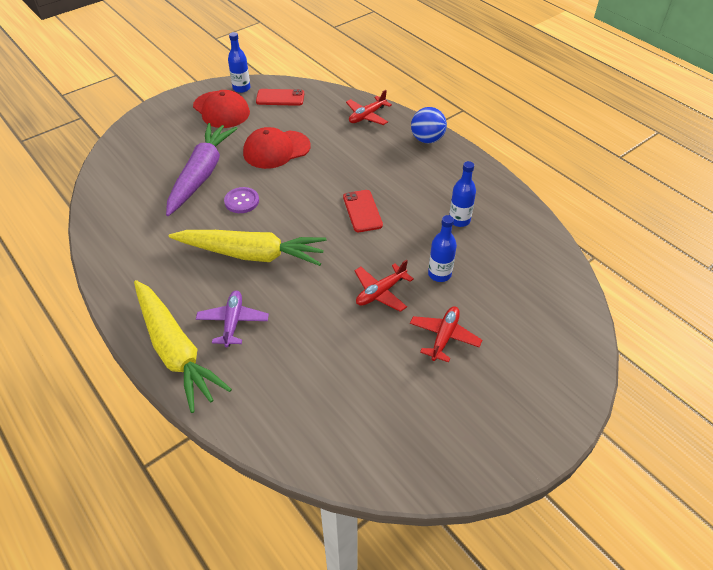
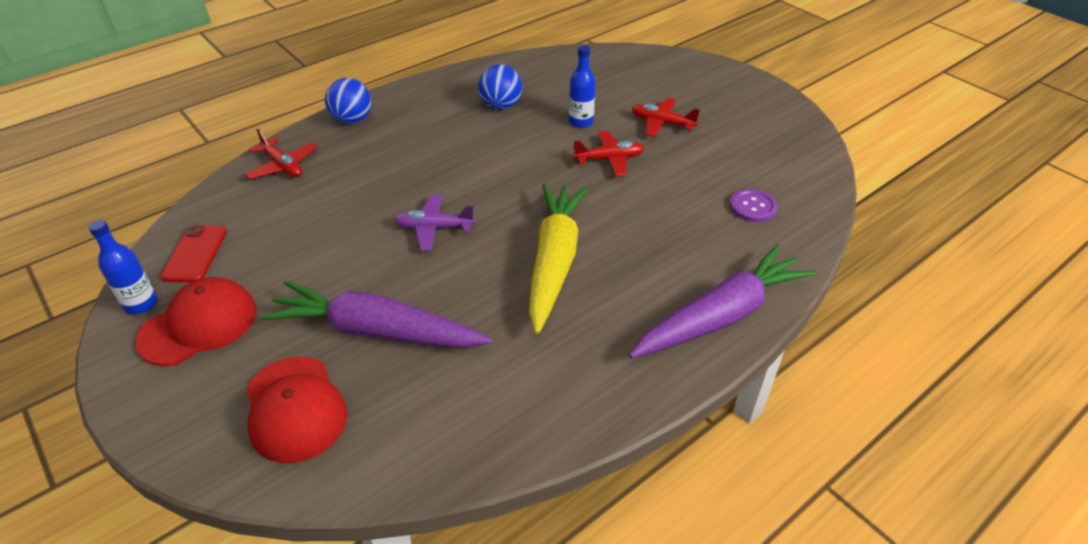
camera: 90 degrees left, 5 degrees down
yellow carrot [134,280,232,413] -> purple carrot [629,244,816,358]
purple plane [196,291,269,347] -> purple plane moved to [394,194,475,251]
purple button [224,187,259,213] -> purple button moved to [730,189,778,222]
red cap [243,127,311,169] -> red cap moved to [246,356,348,463]
red phone [343,190,383,232] -> none
red plane [354,260,414,312] -> red plane turned 60 degrees counterclockwise [573,131,644,177]
blue bottle [449,161,476,227] -> blue ball [478,64,522,110]

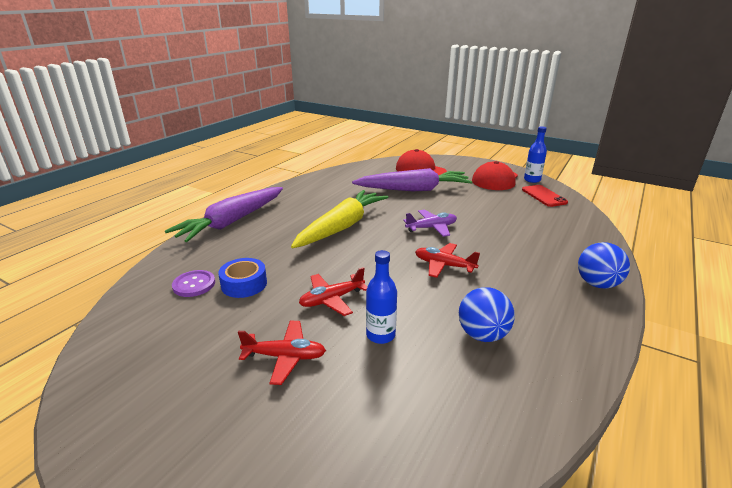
camera: 160 degrees right, 15 degrees down
red plane [244,129,317,179] -> red plane moved to [415,243,480,278]
yellow carrot [529,183,588,334] -> yellow carrot turned 135 degrees counterclockwise [291,190,388,248]
none -> blue tape [218,258,267,298]

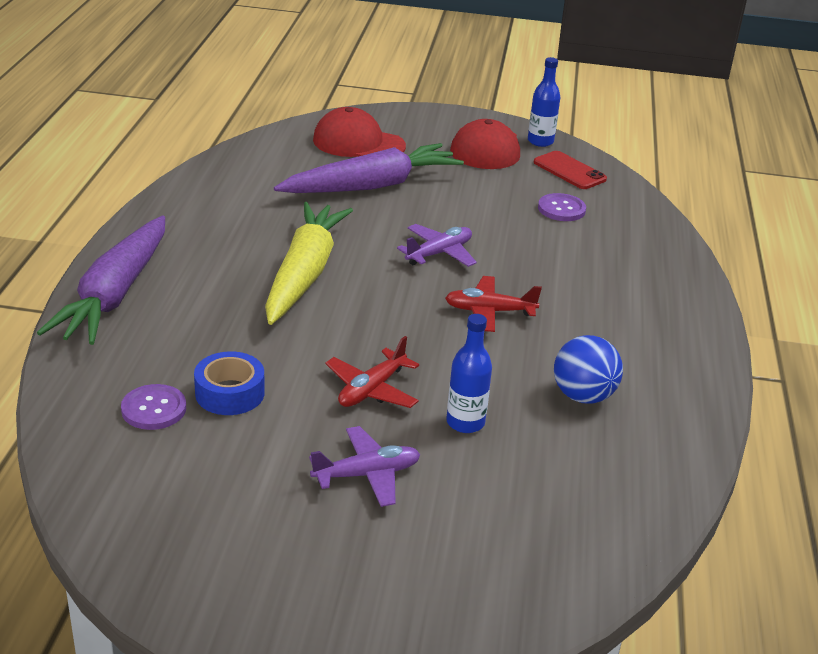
camera: 25 degrees left, 5 degrees up
red plane [238,321,326,385] -> purple plane [309,426,420,507]
blue ball [578,242,630,289] -> none
none -> purple button [538,193,586,221]

